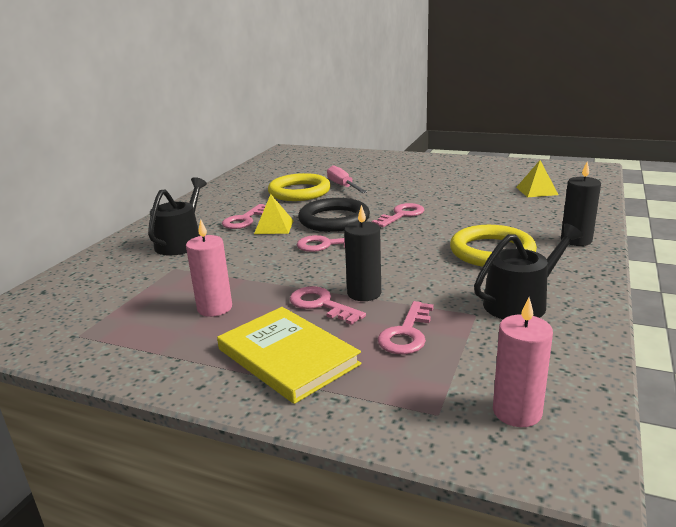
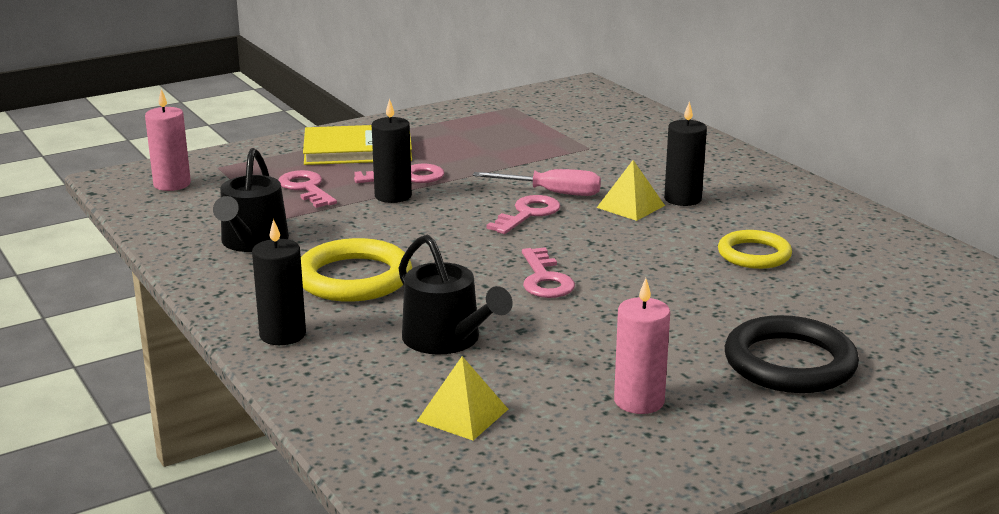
camera: 125 degrees right, 0 degrees up
black watering can [148,177,207,255] -> black watering can moved to [398,234,513,355]
pink candle [186,219,232,317] -> pink candle moved to [614,278,670,414]
pink key [222,204,266,229] -> black candle [664,101,707,206]
yellow ring [268,173,331,201] -> yellow ring [718,230,792,269], size x0.65
black ring [298,198,370,232] -> black ring moved to [725,315,859,393]
pink screwdriver [327,165,367,193] -> pink screwdriver moved to [473,169,601,196]

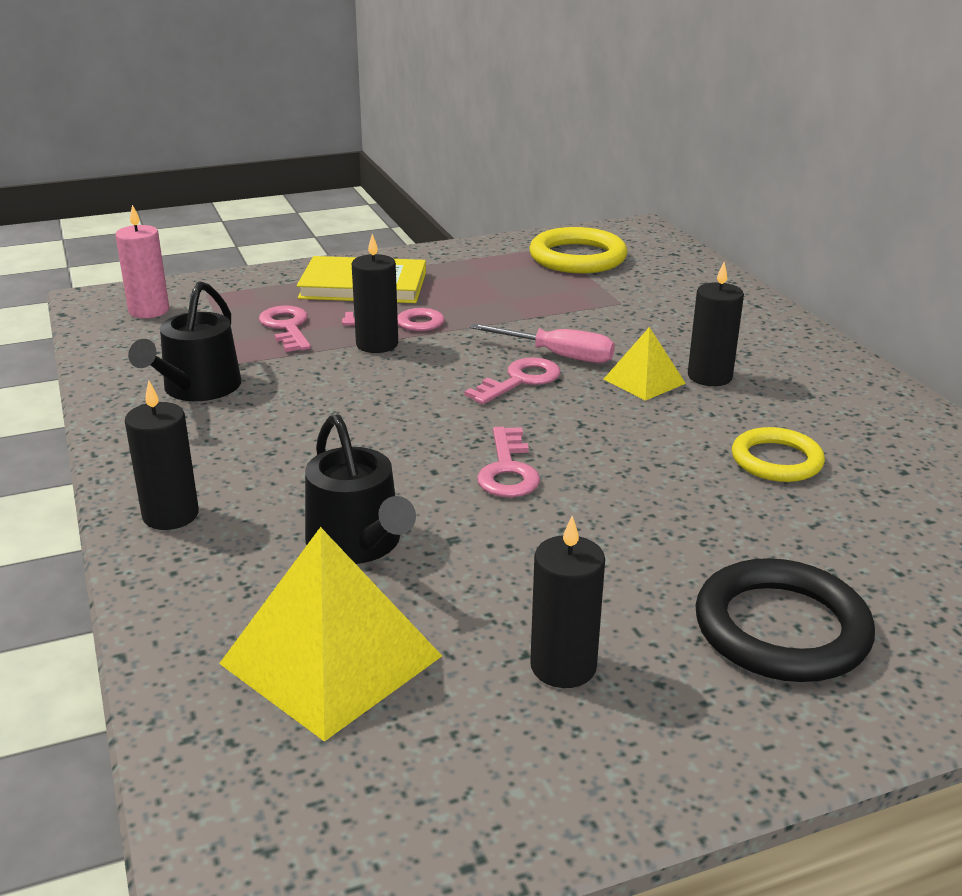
camera: 10 degrees right, 5 degrees up
yellow ring [301,238,412,302] -> yellow ring moved to [529,227,628,273]
yellow pyramid [417,356,508,441] -> yellow pyramid [219,527,442,742], size x1.84
pink candle [614,278,670,414] -> black candle [530,516,605,688]

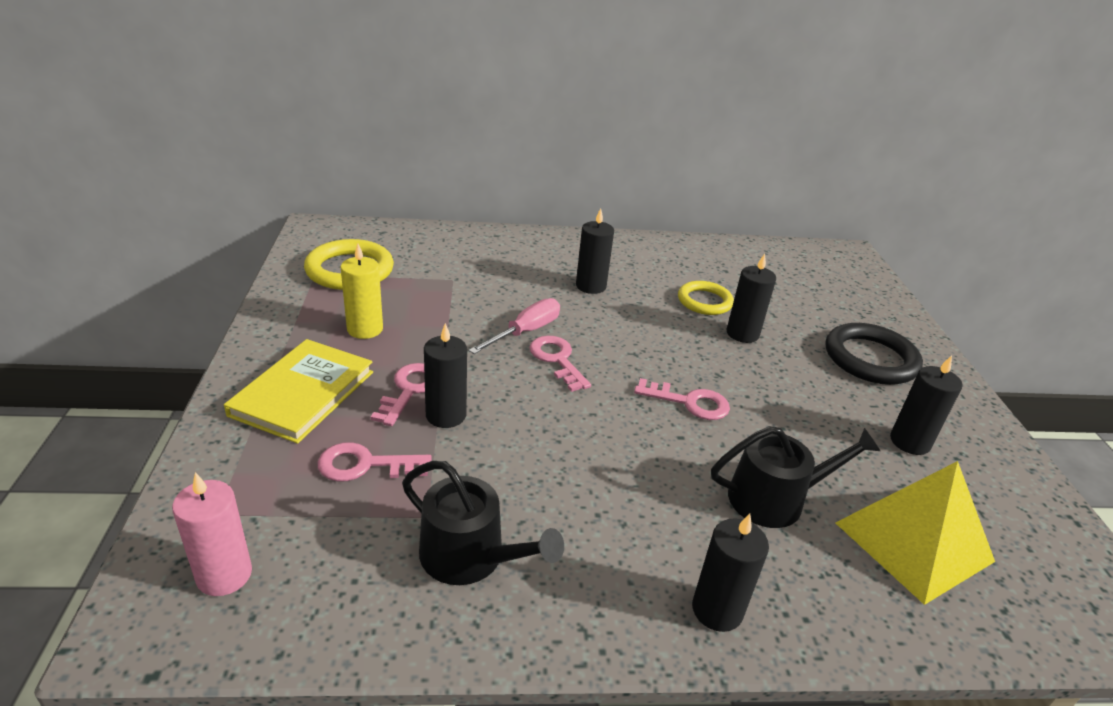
camera: 75 degrees left, 5 degrees up
yellow pyramid [604,327,686,401] -> none
none -> yellow candle [341,243,383,339]
none -> black candle [727,254,776,343]

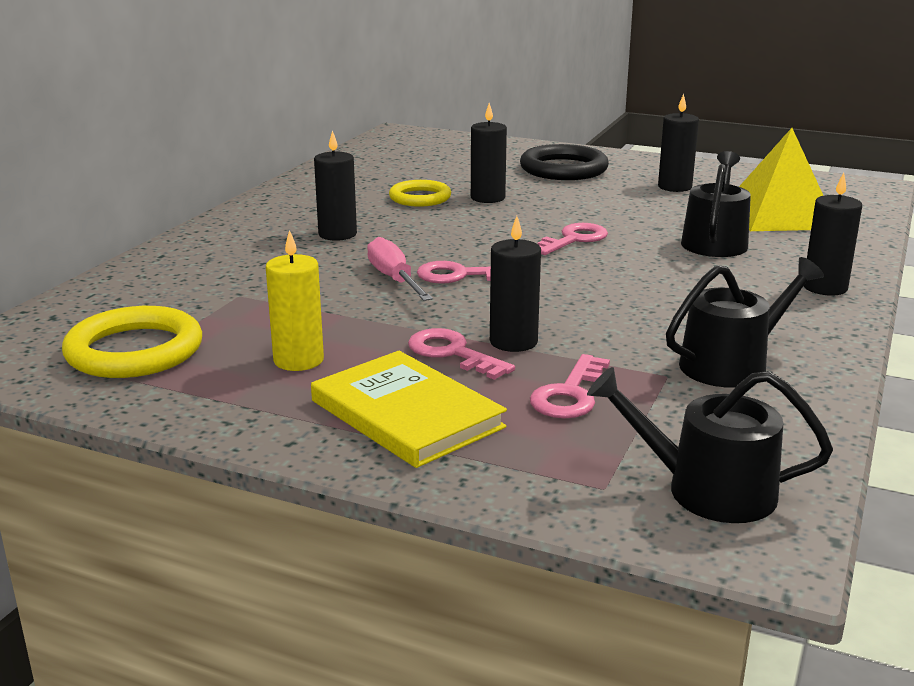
camera: 60 degrees left, 10 degrees down
pink candle [172,472,252,596] -> black watering can [587,367,833,523]

